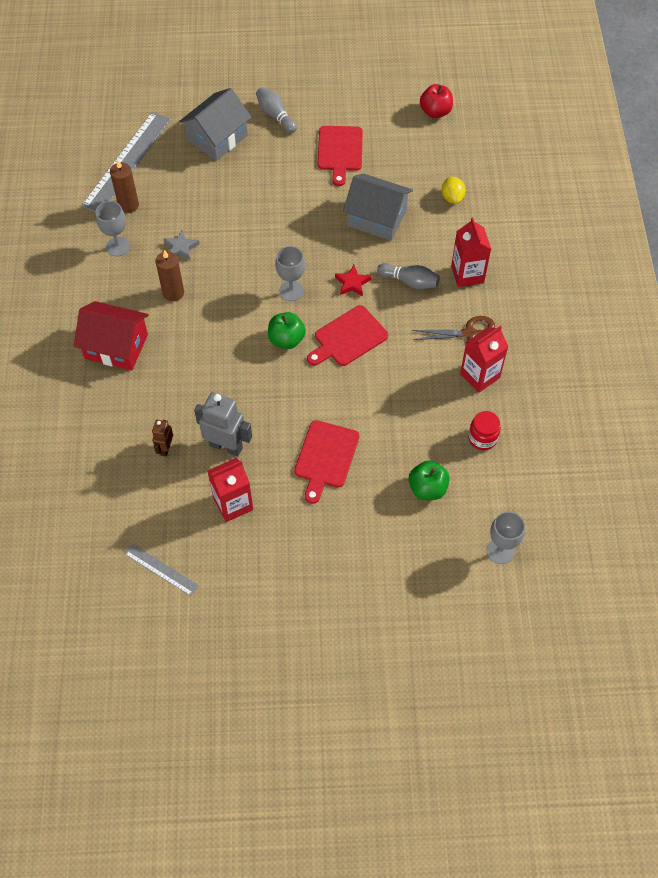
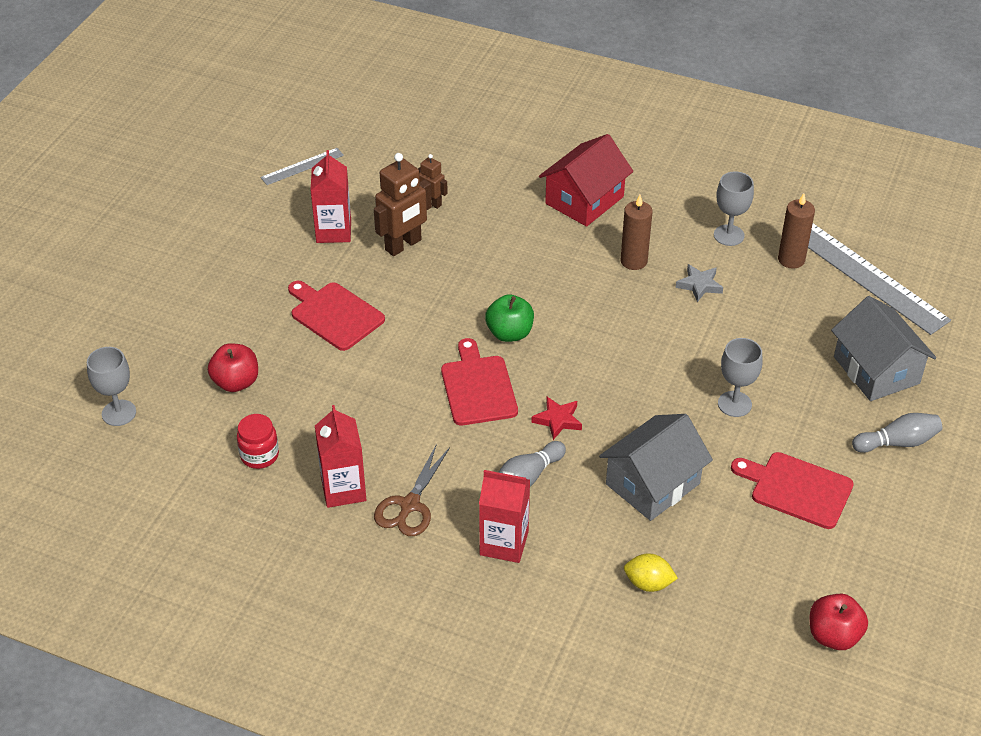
camera: 115 degrees right, 15 degrees down
grey robot [194,392,252,457] -> brown robot [374,153,432,256]
grey goblet [275,246,305,301] -> grey goblet moved to [718,338,763,417]
green apple [409,460,450,500] -> red apple [208,343,258,392]

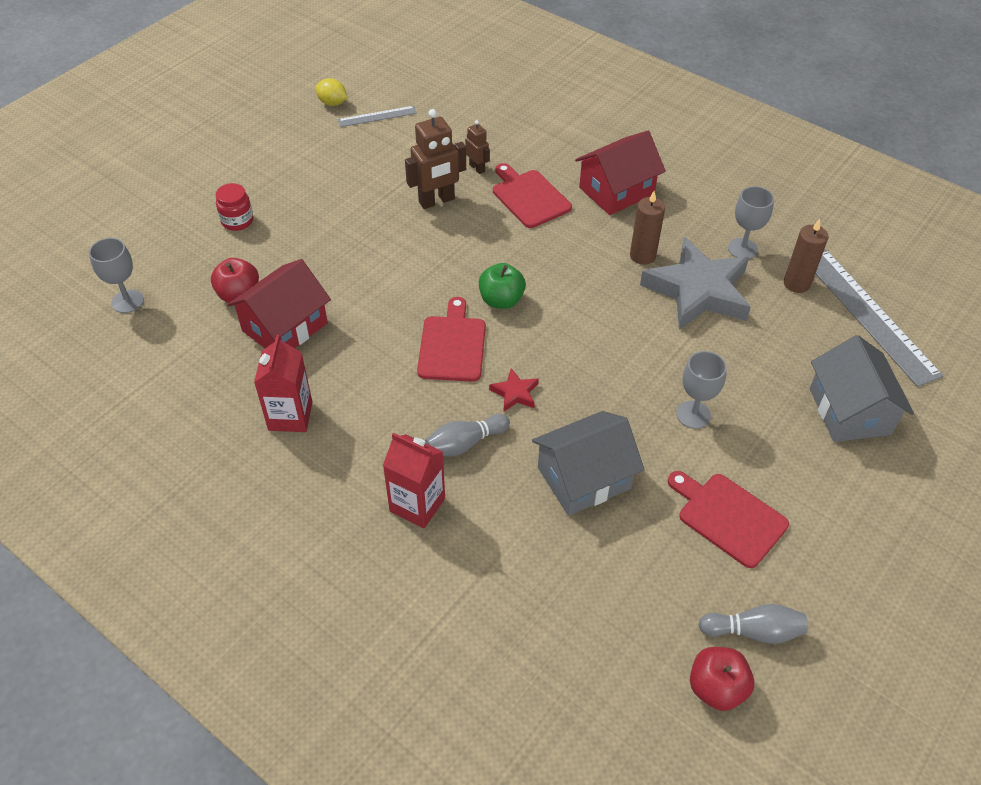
camera: 15 degrees right, 5 degrees up
red jar [237,414,279,469] -> red jar moved to [216,183,253,231]
red cutting board [288,281,385,351] -> red cutting board moved to [493,163,572,228]
red carton [310,150,351,243] -> none
brown scissors [374,444,450,536] -> none
yellow lemon [624,554,678,592] -> yellow lemon moved to [315,78,347,106]
grey star [675,264,723,302] -> grey star [640,237,751,330], size x2.41
grey bowling pin [852,413,942,453] -> grey bowling pin moved to [699,604,808,644]
none -> red house [227,259,331,348]

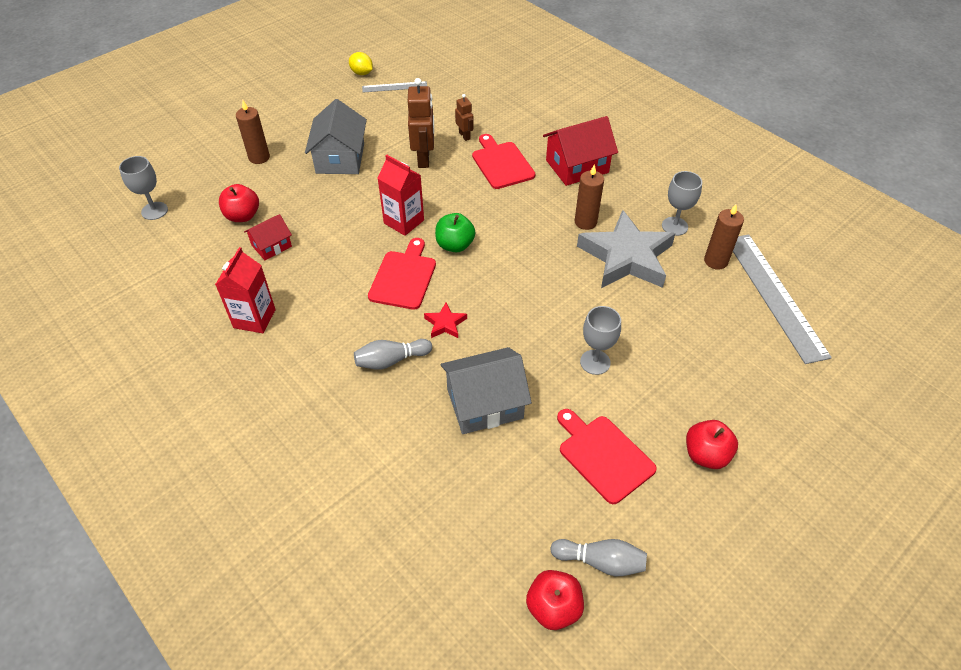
camera: 10 degrees right, 0 degrees up
red jar [216,183,253,231] -> brown candle [236,101,270,164]
red house [227,259,331,348] -> red house [244,214,292,260], size x0.58
red carton [383,433,445,528] -> red carton moved to [378,154,424,236]
brown robot [405,109,466,209] -> brown robot turned 75 degrees counterclockwise [408,78,434,168]
grey house [810,335,914,442] -> grey house moved to [305,99,367,174]
none -> red apple [686,420,738,469]

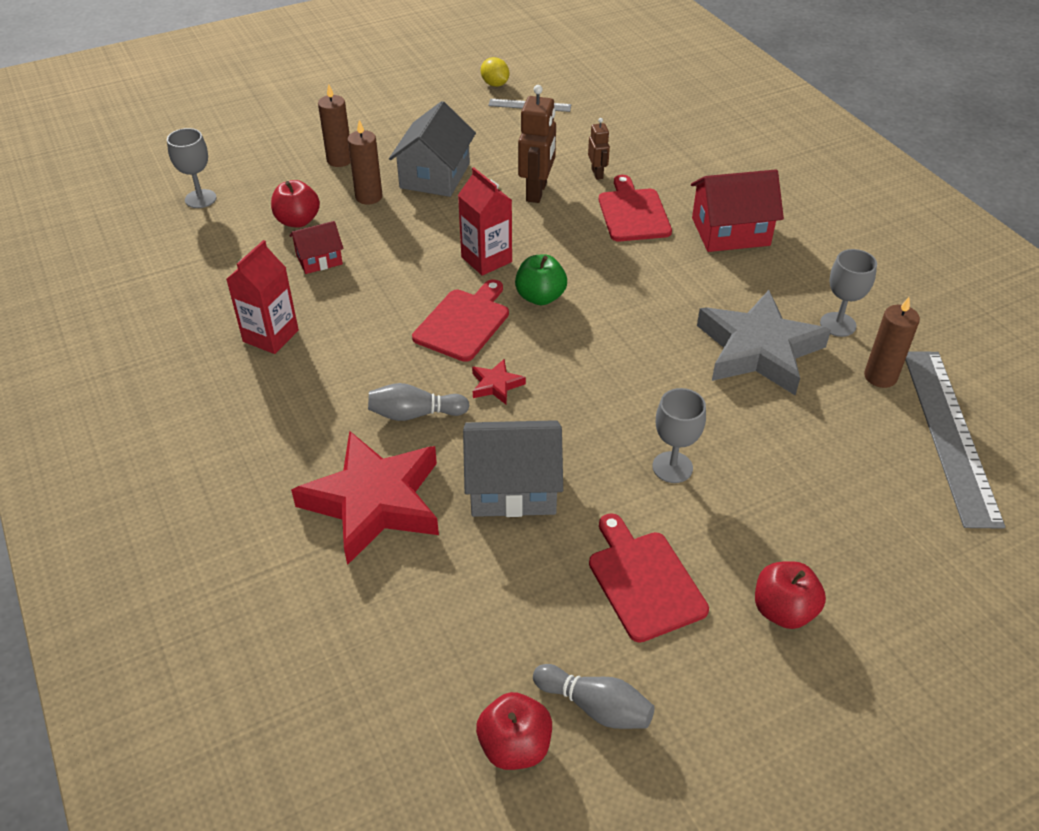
camera: 15 degrees right, 5 degrees down
brown candle [575,164,604,230] -> brown candle moved to [347,120,382,205]
none -> red star [291,431,439,565]

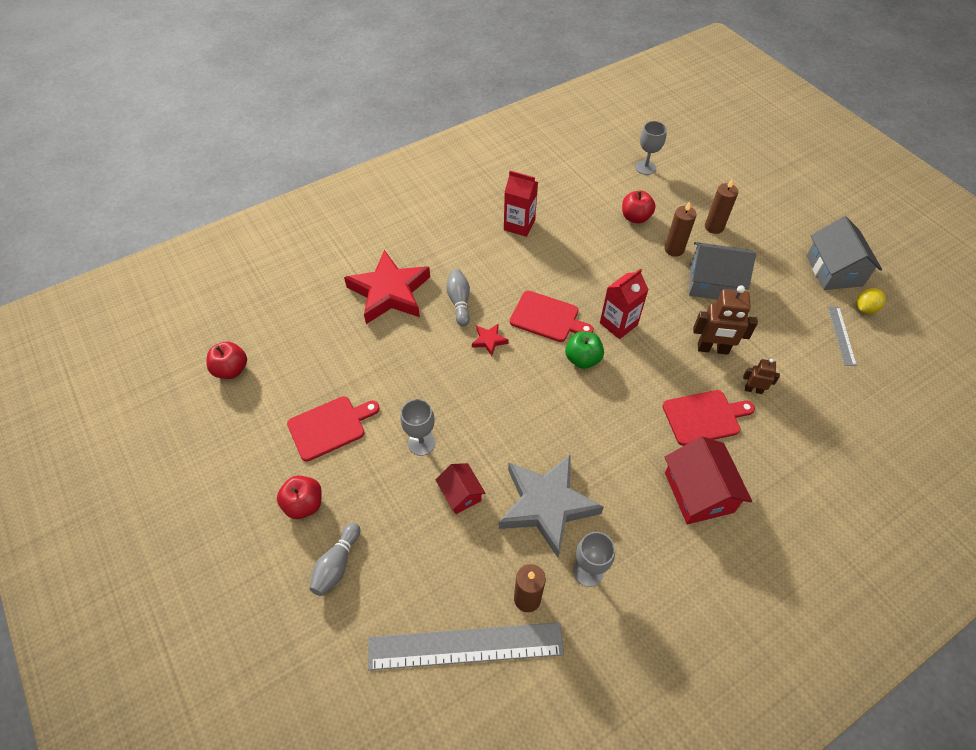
camera: 85 degrees right, 10 degrees up
red house [289,221,344,274] -> red house moved to [435,463,486,514]
grey house [463,420,563,517] -> grey house moved to [806,216,882,290]
grey bowling pin [533,664,655,729] -> grey bowling pin moved to [309,523,360,596]
brown robot [588,118,610,180] -> brown robot turned 150 degrees counterclockwise [743,359,780,394]

